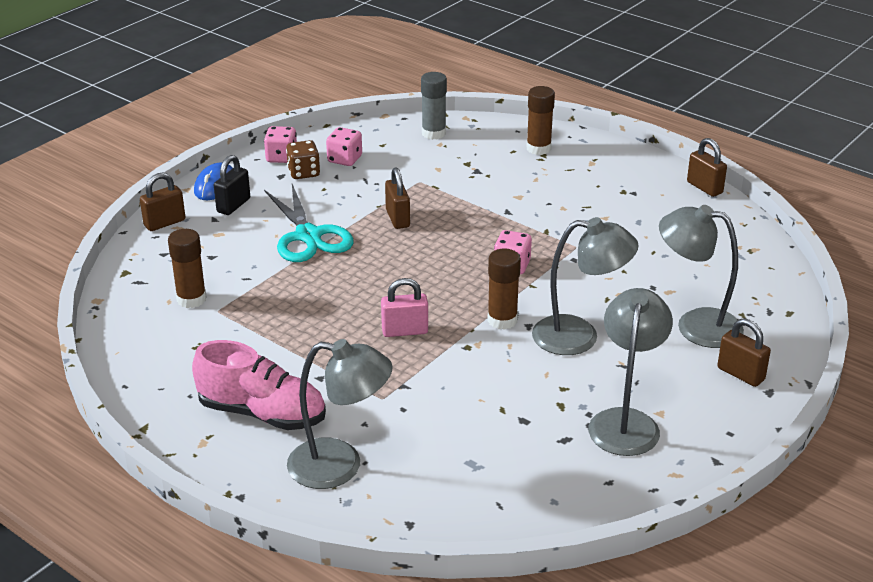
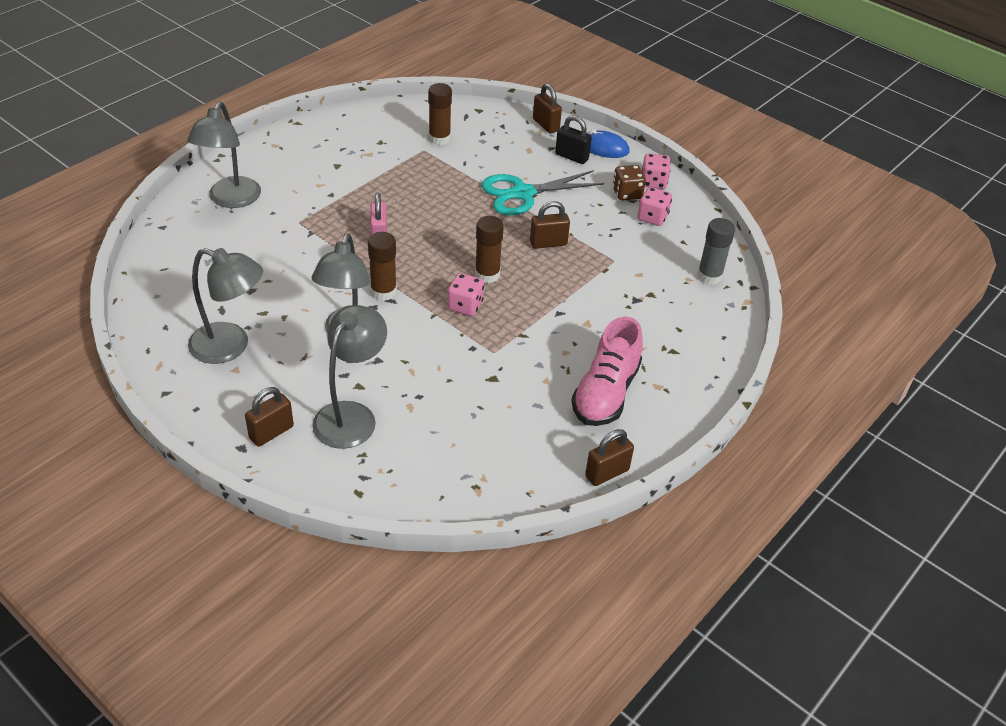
camera: 90 degrees right, 10 degrees up
pink shoe [192,340,326,430] -> pink shoe moved to [572,316,643,426]
brown glue stick [527,86,555,155] -> brown glue stick moved to [475,216,504,283]

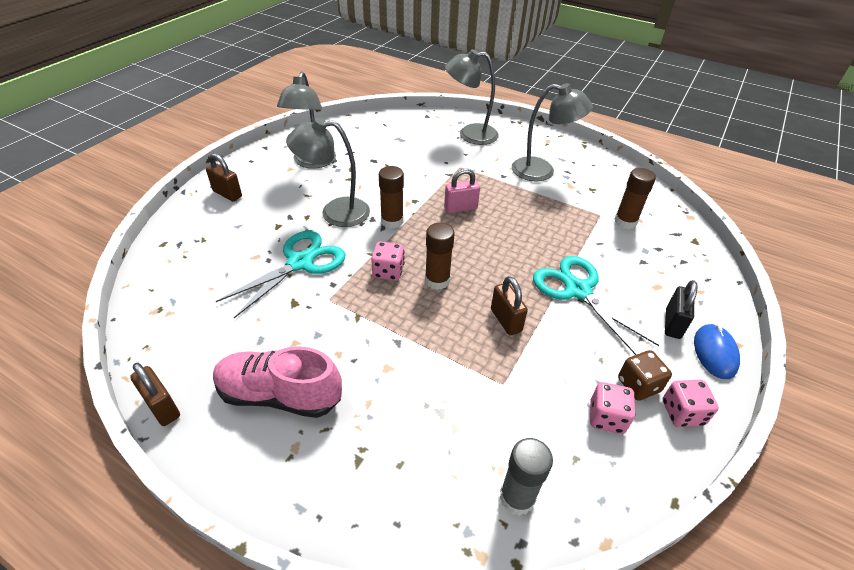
camera: 80 degrees right, 0 degrees up
grey lamp [312,305,387,449] -> grey lamp moved to [512,83,593,182]
brown padlock [533,83,562,133] -> none
none -> turquoise scissors [216,231,346,318]

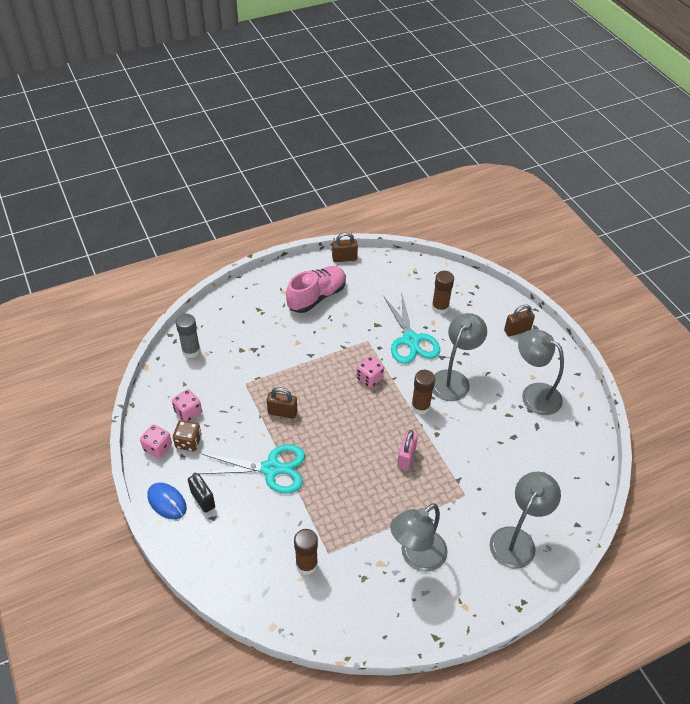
camera: 125 degrees right, 5 degrees up
brown glue stick [425,223,455,290] -> brown glue stick moved to [432,271,454,314]

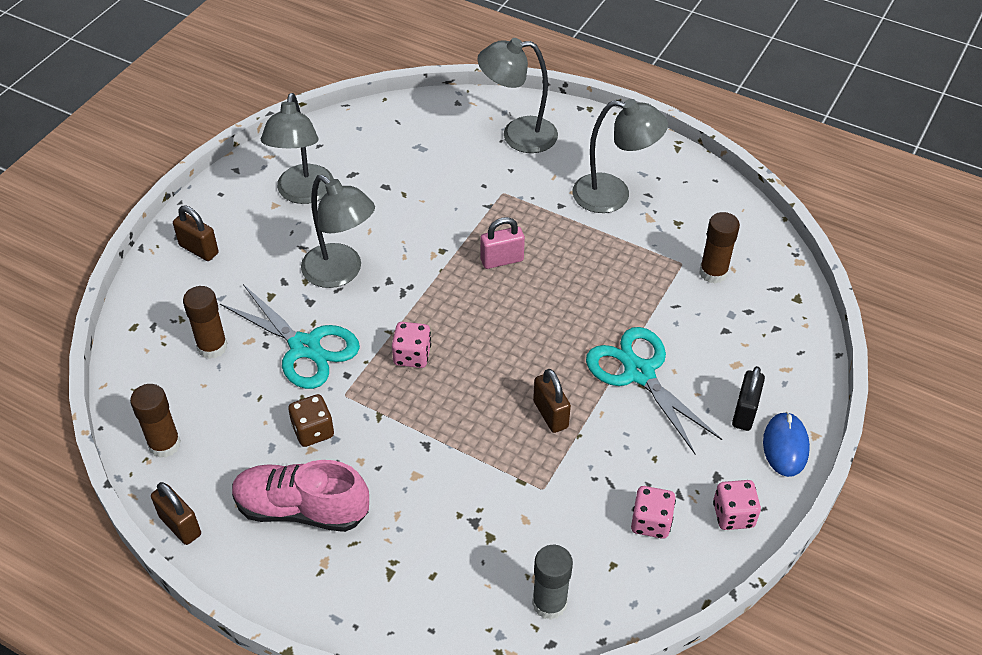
camera: 125 degrees left, 0 degrees up
brown dice [173,420,202,451] -> brown dice moved to [288,394,334,447]
turquoise scissors [384,292,440,364] -> turquoise scissors turned 90 degrees clockwise [220,284,360,389]
brown glue stick [411,370,435,415] -> brown glue stick moved to [130,384,181,458]
grey lamp [433,313,487,401] -> grey lamp turned 135 degrees counterclockwise [301,175,375,288]

